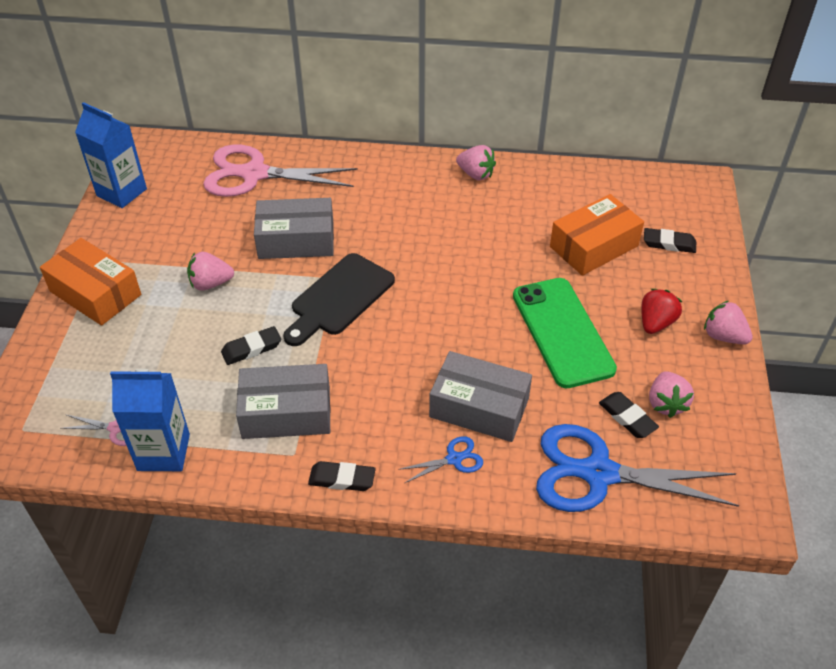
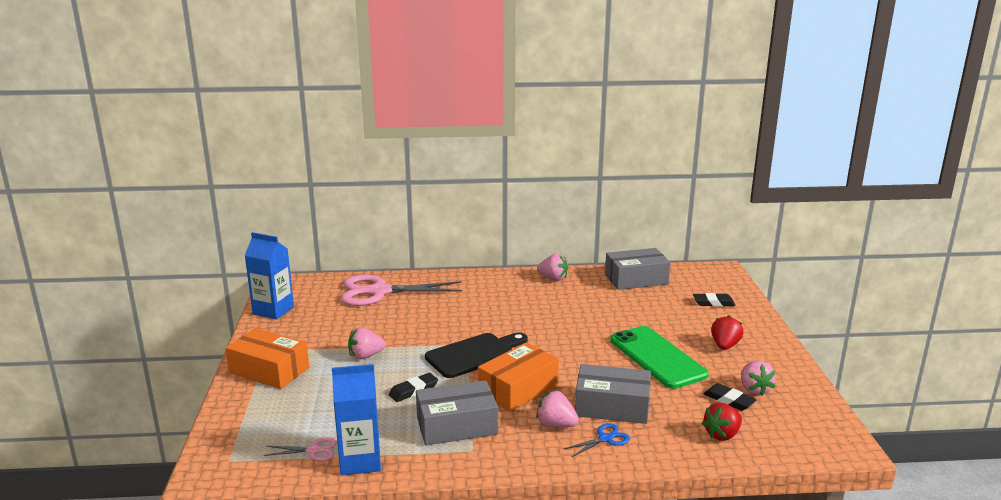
camera: 10 degrees left, 25 degrees down
grey box [254,198,334,259] -> grey box moved to [605,248,670,290]
black cutting board [283,253,395,346] -> black cutting board turned 150 degrees counterclockwise [425,332,528,378]
black eraser [308,461,376,491] -> none
blue scissors [536,424,739,512] -> red strawberry [702,403,742,441]
orange box [550,194,644,276] -> orange box moved to [478,343,559,412]
pink strawberry [704,301,753,344] -> pink strawberry moved to [536,391,579,427]

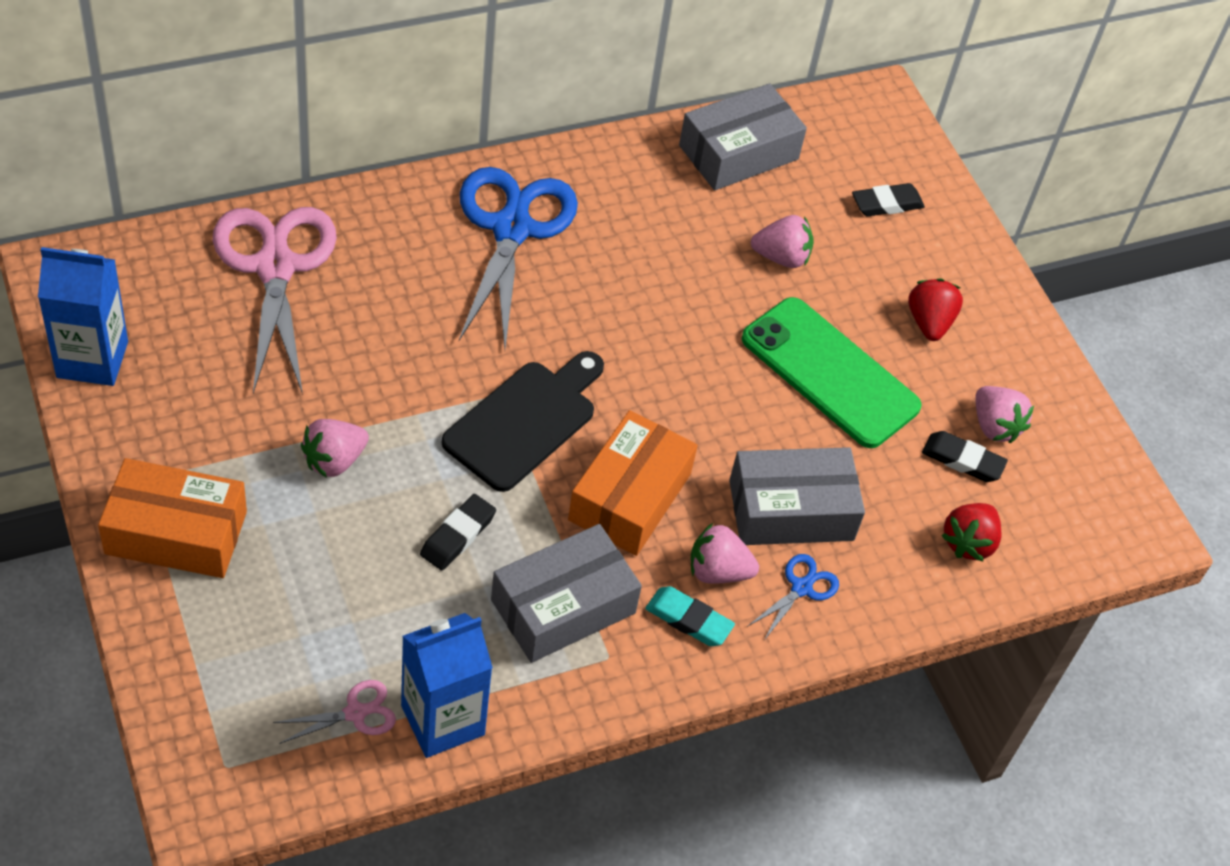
camera: 25 degrees left, 30 degrees up
pink scissors [341,275,462,306] -> pink scissors turned 105 degrees clockwise [212,207,337,395]
pink strawberry [537,254,568,281] -> pink strawberry moved to [751,215,814,268]
none -> blue scissors [459,167,578,348]
none -> turquoise eraser [645,586,735,646]

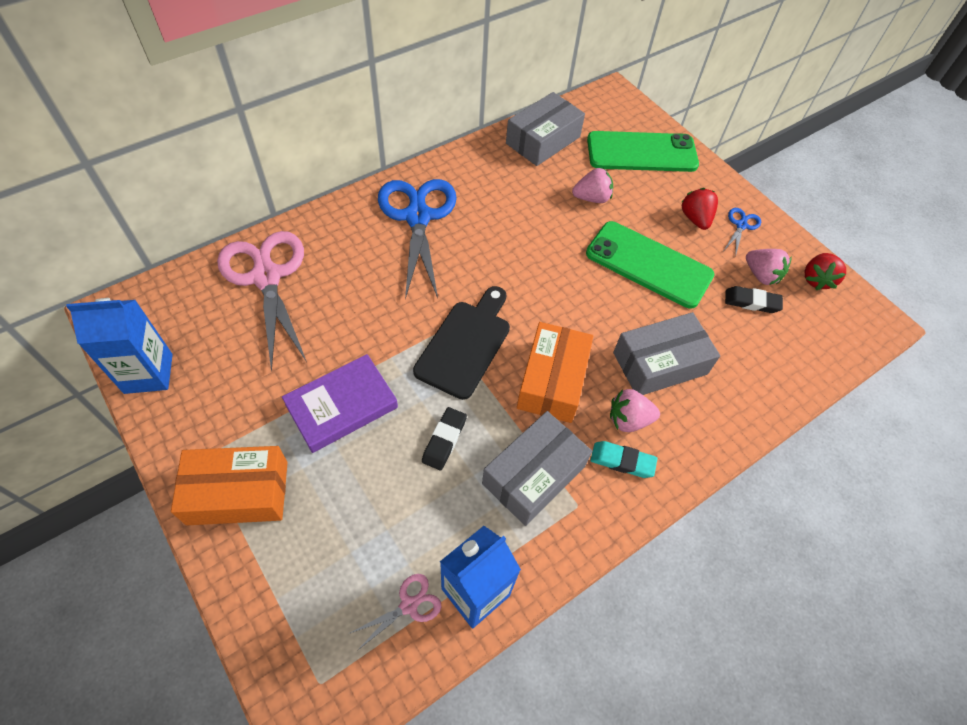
camera: 10 degrees left, 5 degrees up
pink strawberry [301,419,369,478] -> purple book [282,354,398,453]
blue scissors [747,554,839,640] -> blue scissors moved to [724,208,761,257]
black eraser [852,183,925,216] -> green phone [587,131,699,172]
red strawberry [941,503,1001,562] -> red strawberry moved to [805,253,846,290]

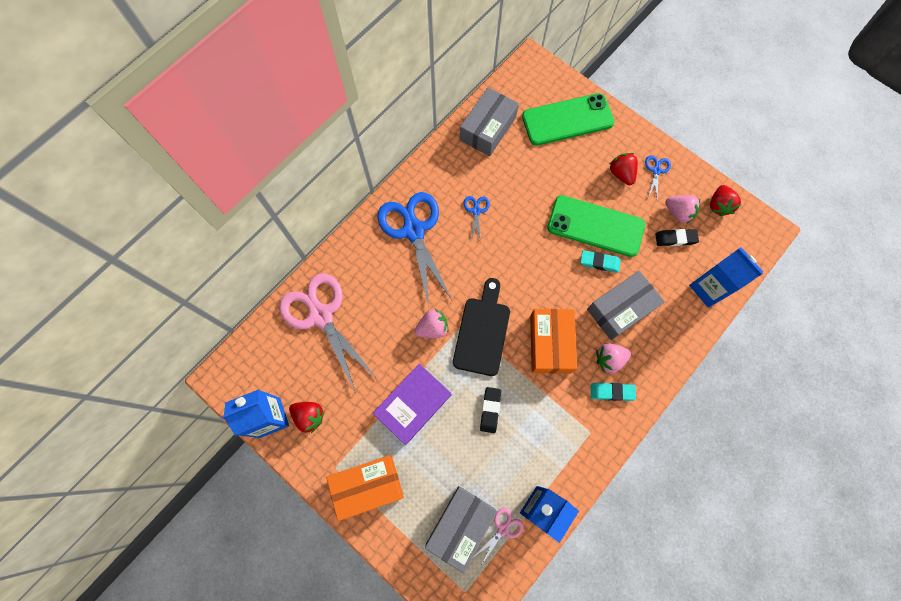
camera: 10 degrees left, 15 degrees up
grey box [482,411,592,526] -> grey box moved to [425,486,497,573]
pink strawberry [572,168,613,203] -> pink strawberry moved to [414,309,448,338]
none -> red strawberry [289,402,325,433]
none -> blue scissors [464,196,490,243]
none -> turquoise eraser [581,250,621,273]
none -> blue carton [689,247,763,308]

